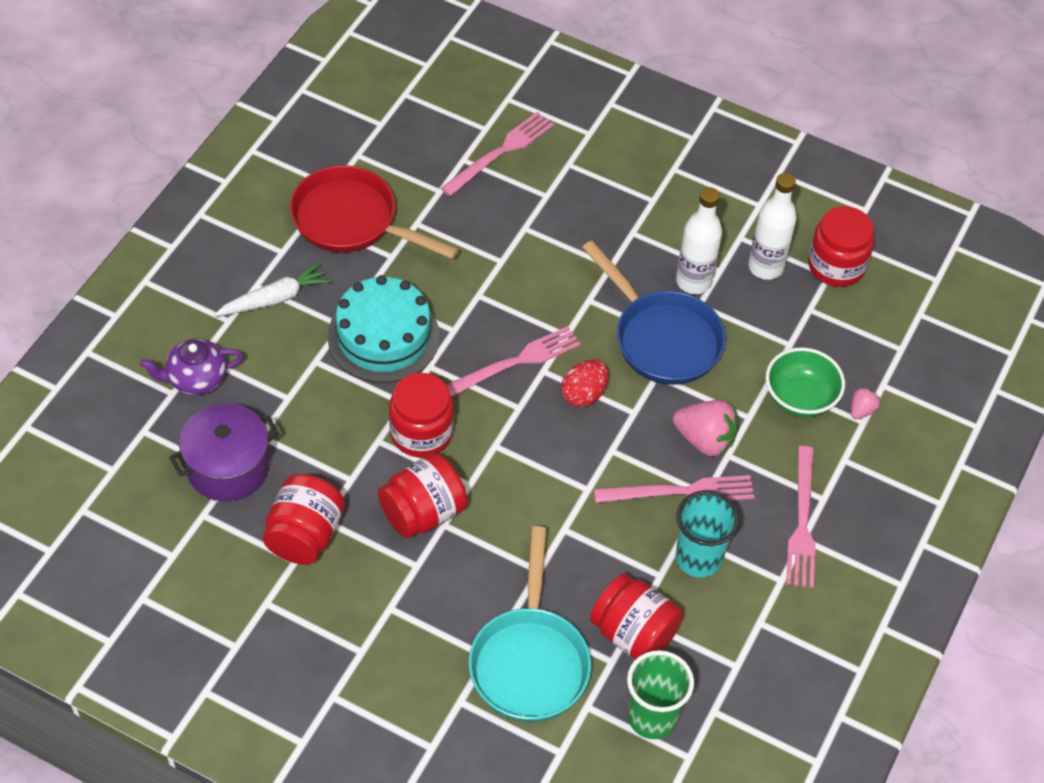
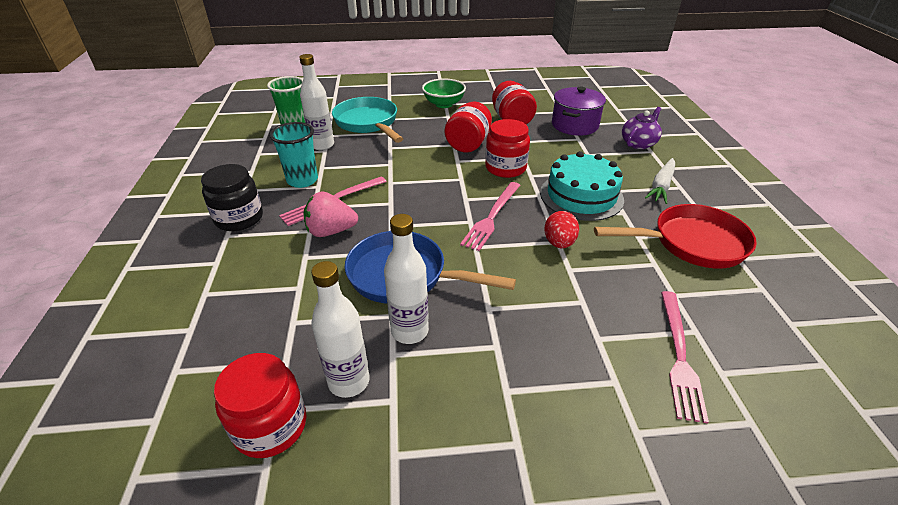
camera: 150 degrees right, 15 degrees down
red egg [561,360,609,407] -> red egg moved to [544,211,579,248]
red jar [590,573,683,660] -> white bottle [299,54,334,150]
green bowl [766,347,845,417] -> green bowl moved to [422,78,466,108]
pink fork [786,446,815,588] -> black jar [201,164,263,231]
pink strawberry [851,387,880,419] -> none

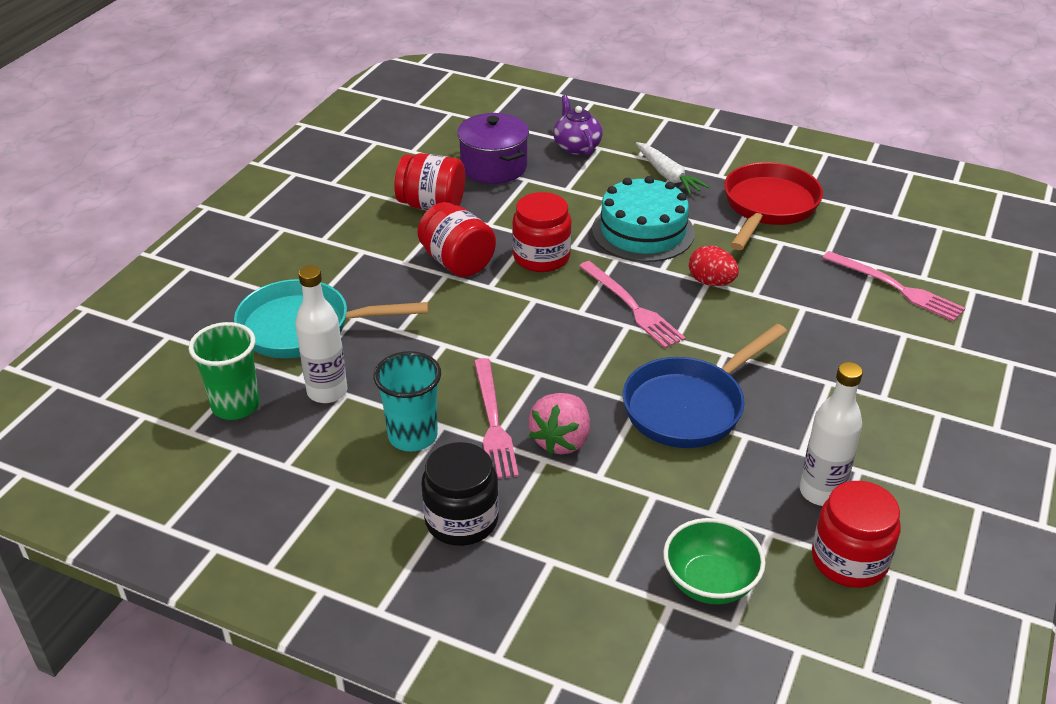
camera: 60 degrees left, 0 degrees up
white bottle [384,214,429,344] -> none
green bowl [422,78,466,108] -> green bowl moved to [663,518,766,604]

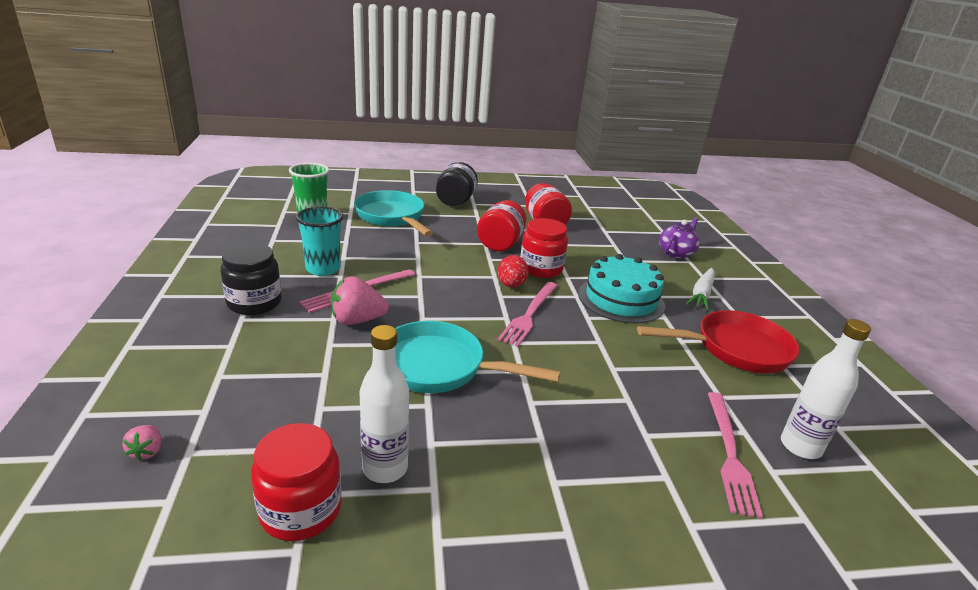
camera: 55 degrees right, 10 degrees down
white bottle [295,266,347,403] -> white bottle moved to [781,319,871,459]
purple pot [457,113,529,184] -> none
blue pan [623,324,787,448] -> turquoise pan [395,321,561,393]
green bowl [663,518,766,604] -> none
red egg [689,246,739,286] -> red egg moved to [498,255,529,288]
none -> pink strawberry [122,425,162,461]
none -> black jar [436,162,478,206]

